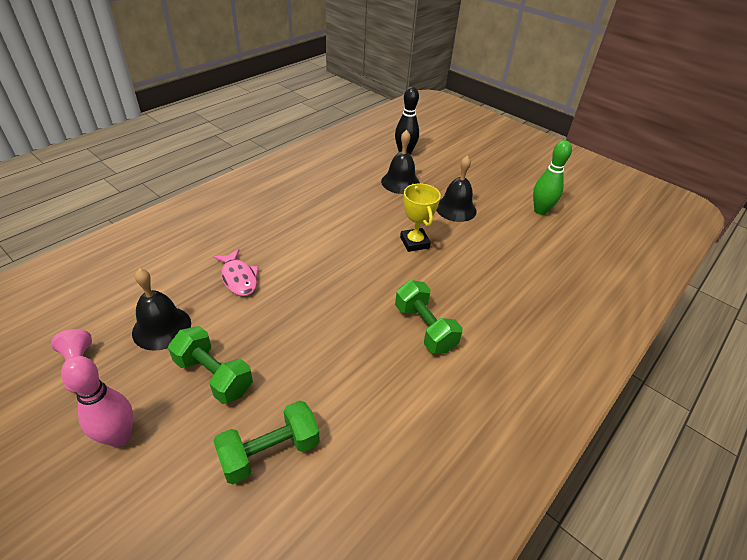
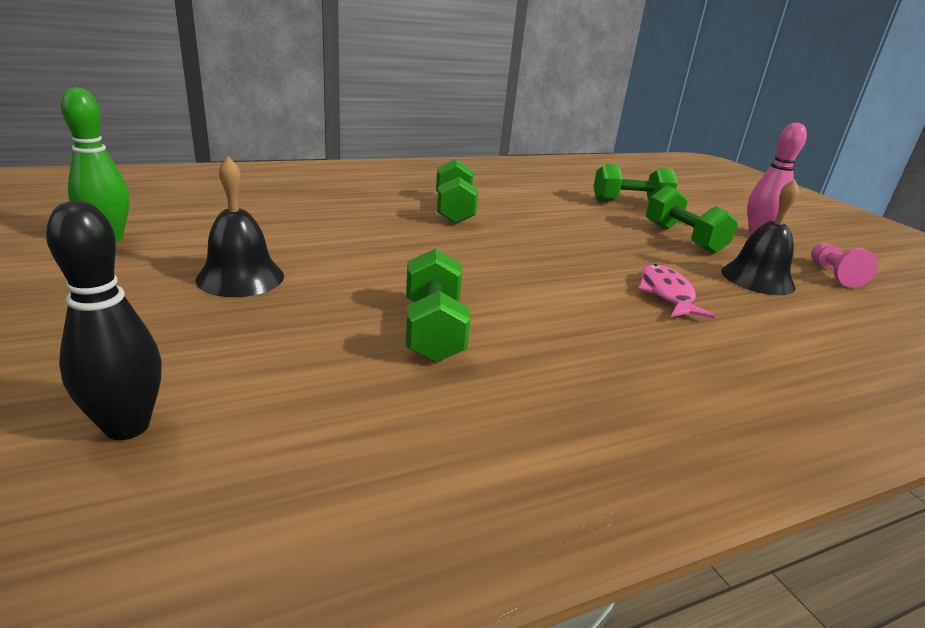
camera: 155 degrees left, 15 degrees down
black bell [381,130,420,194] -> none
yellow trophy [400,183,441,252] -> none
none -> green dumbbell [406,249,471,363]

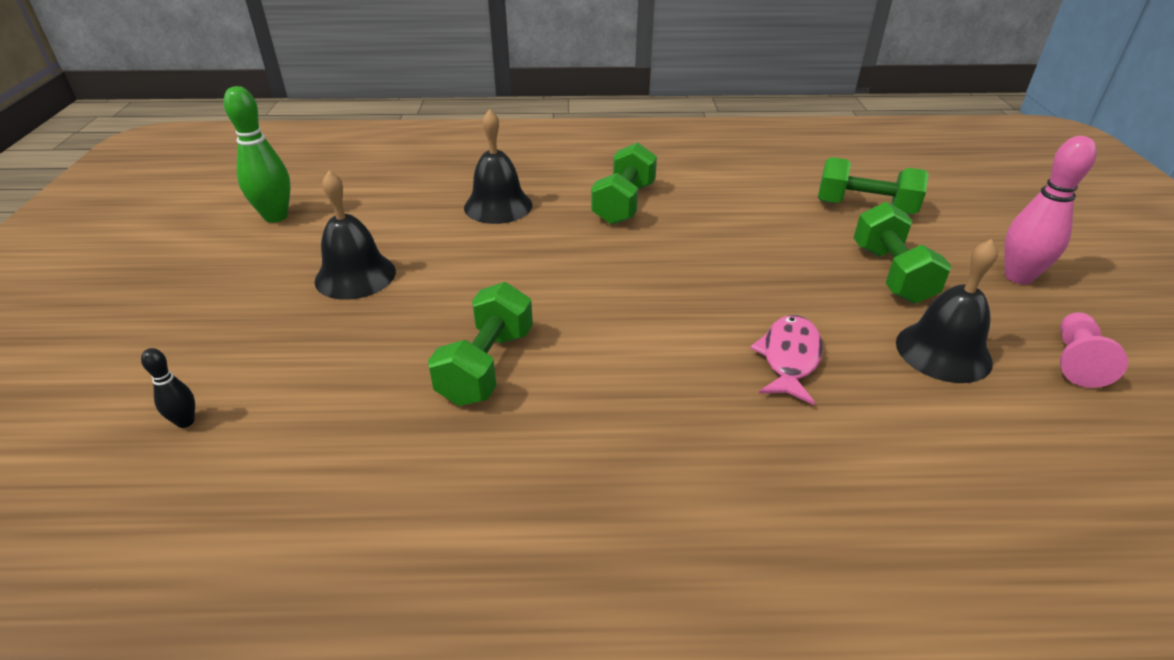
camera: 25 degrees right, 10 degrees up
black bowling pin [46,201,162,440] -> black bowling pin [141,348,195,428], size x0.50
none -> black bell [464,109,532,224]

